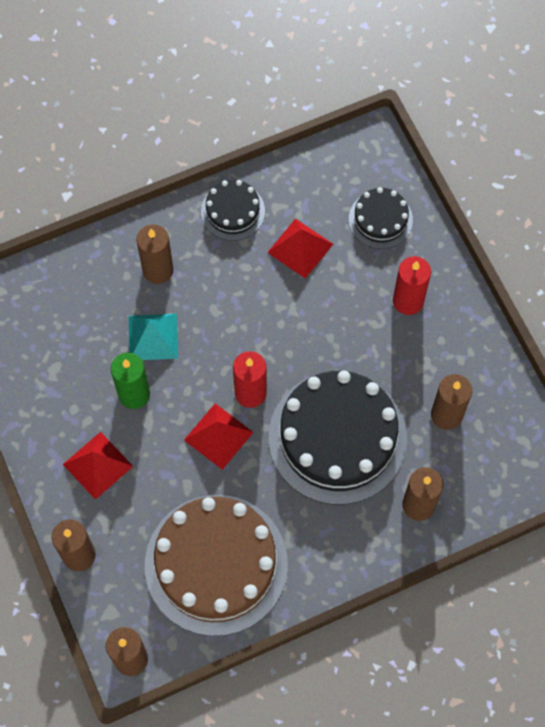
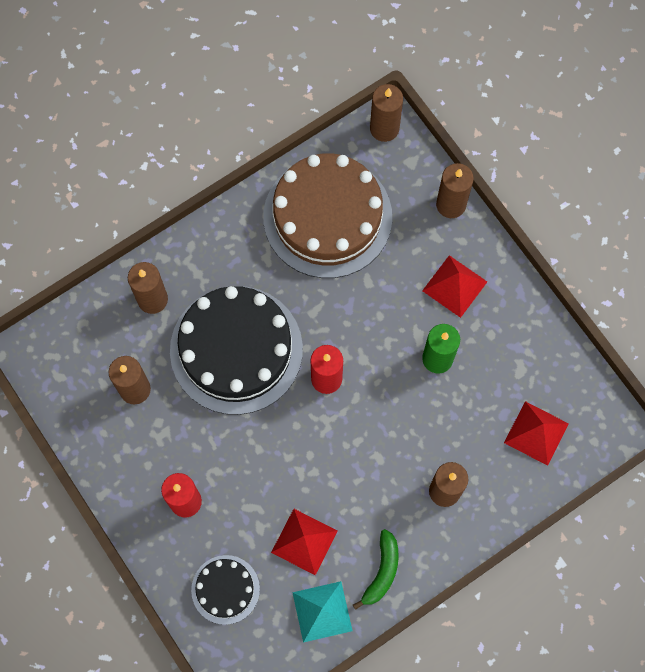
camera: 170 degrees right, 5 degrees up
turquoise pyramid [129,314,178,360] -> turquoise pyramid moved to [292,581,353,643]
red pyramid [184,403,254,470] -> red pyramid moved to [504,401,569,466]
black cake [201,180,265,241] -> green banana [353,529,399,610]

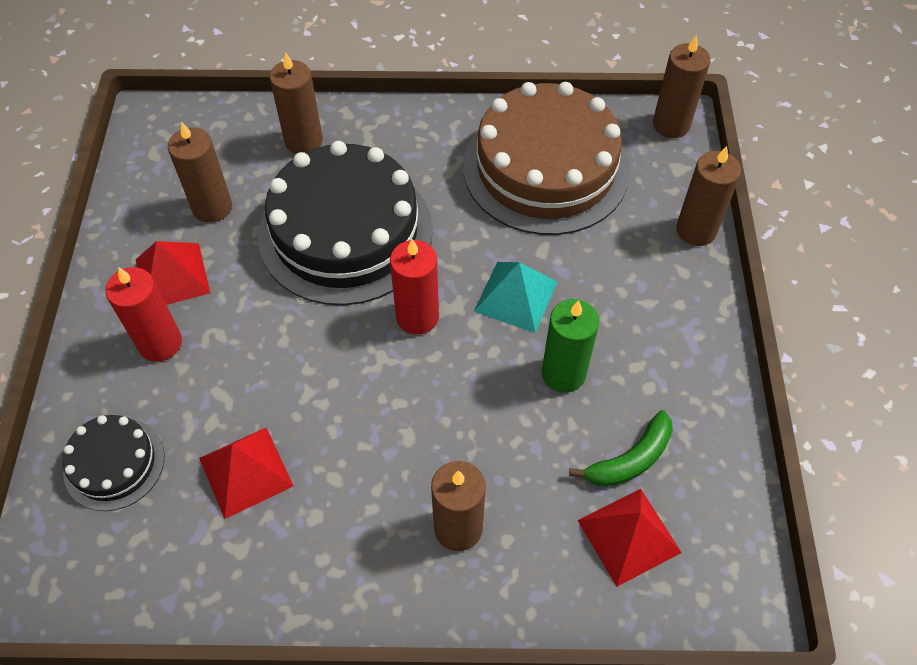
camera: 35 degrees right, 15 degrees down
turquoise pyramid [292,581,353,643] -> turquoise pyramid moved to [474,262,557,333]
green banana [353,529,399,610] -> green banana moved to [569,410,673,487]
red pyramid [422,255,487,318] -> red pyramid moved to [136,241,210,305]

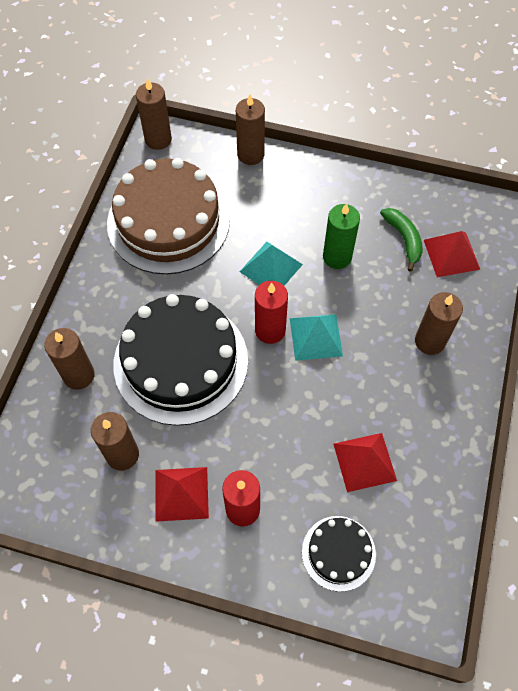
camera: 75 degrees left, 5 degrees up
none -> turquoise pyramid [290,314,343,361]

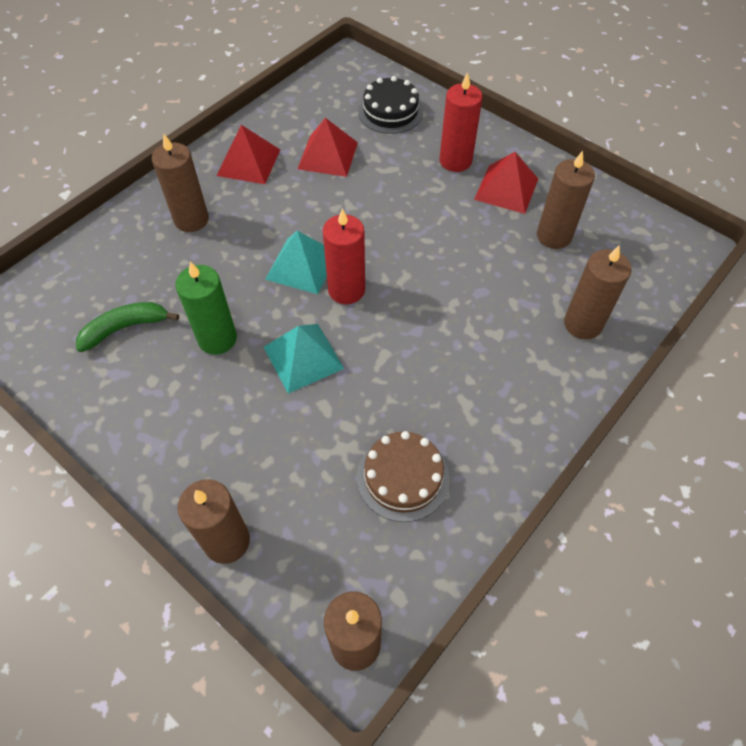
camera: 155 degrees left, 5 degrees down
brown cake [107,158,230,274] -> brown cake [357,431,450,522], size x0.49
black cake [114,294,248,426] -> none
green banana [380,208,422,272] -> green banana turned 60 degrees clockwise [76,302,179,352]
red pyramid [424,231,480,277] -> red pyramid moved to [216,125,280,184]

